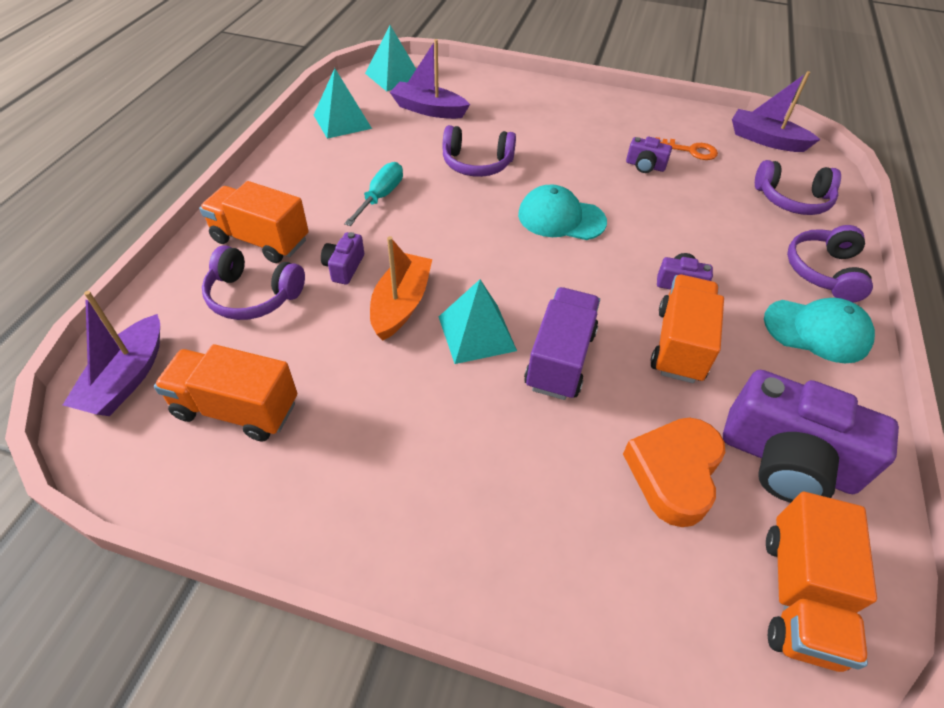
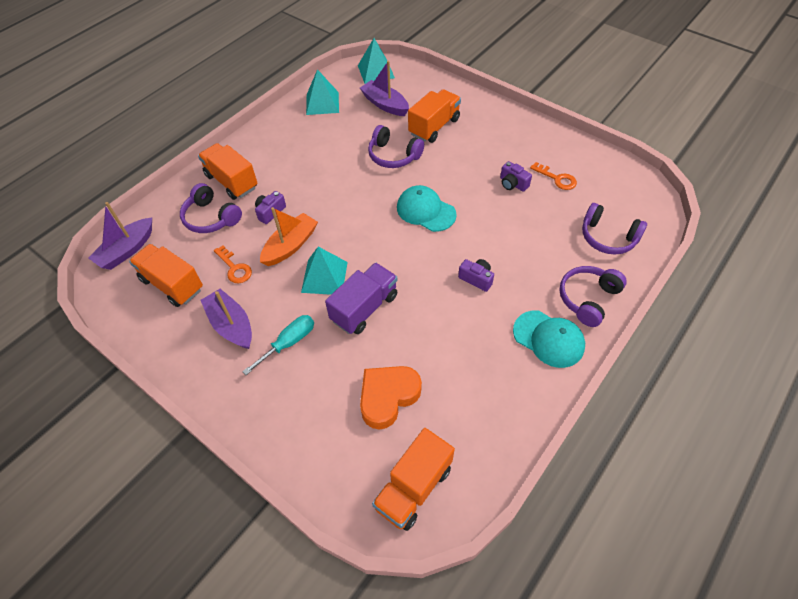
camera: 25 degrees right, 5 degrees up
turquoise screwdriver [344,162,403,226] -> turquoise screwdriver moved to [242,315,314,375]
orange truck [650,275,724,383] -> orange truck moved to [408,89,461,143]
purple camera [723,370,899,503] -> none
purple boat [732,71,820,152] -> purple boat moved to [201,289,252,349]
none -> orange key [214,245,252,283]

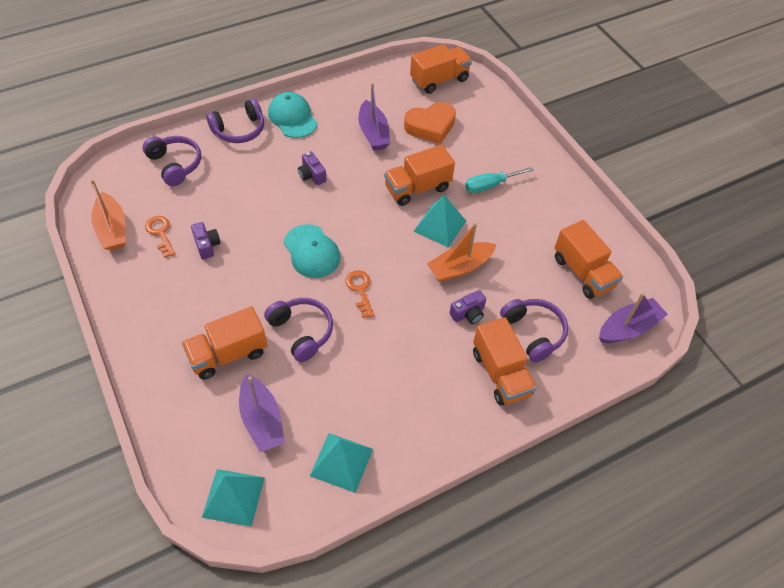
camera: 160 degrees left, 0 degrees up
purple boat [201,289,252,349] -> purple boat moved to [358,83,390,151]
orange key [214,245,252,283] -> orange key moved to [345,270,374,318]
purple truck [325,263,397,334] -> orange truck [384,145,455,206]
none -> orange boat [90,179,126,251]

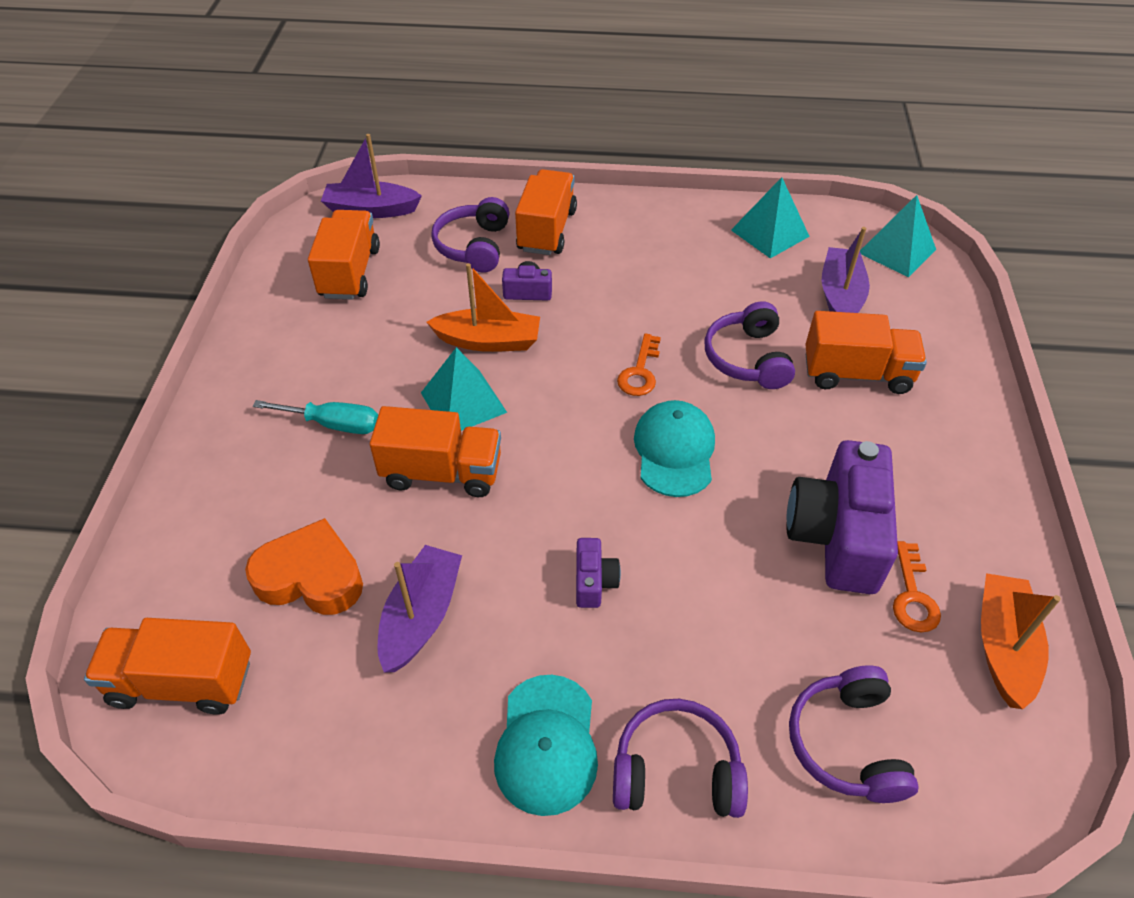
camera: 145 degrees left, 5 degrees down
purple camera [191,222,220,259] -> purple camera [787,440,898,594], size x2.22

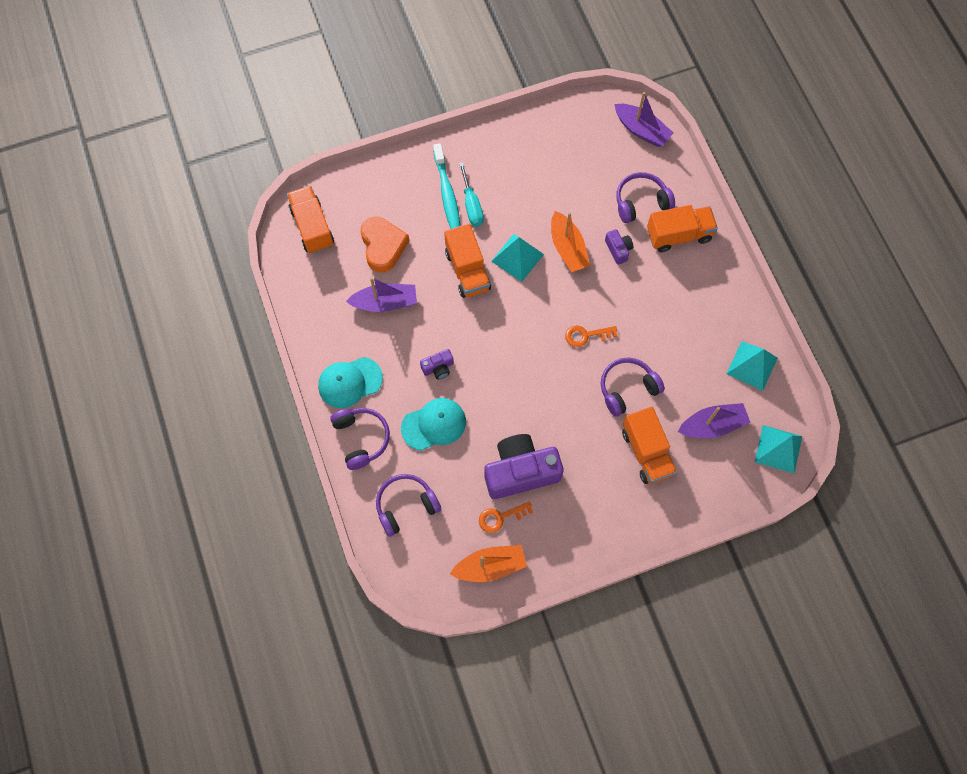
camera: 65 degrees right, 20 degrees up
orange truck [308,210,380,300] -> none
purple boat [321,134,422,218] -> purple boat turned 150 degrees clockwise [614,92,673,147]
turquoise cap [634,400,715,497] -> turquoise cap moved to [401,398,466,451]
none -> turquoise toothbrush [433,143,460,229]

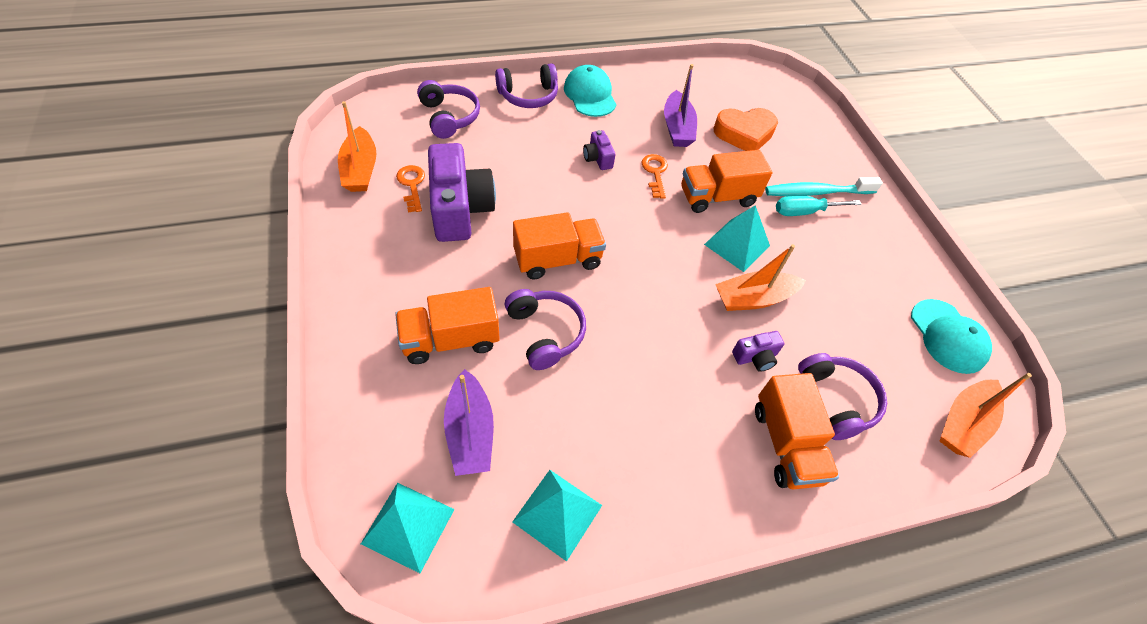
camera: 90 degrees right, 15 degrees down
orange truck [287,185,334,254] -> orange truck moved to [513,212,606,279]
turquoise cap [401,398,466,451] -> turquoise cap moved to [911,299,992,374]
orange key [565,326,617,347] -> orange key moved to [641,154,668,199]
purple boat [614,92,673,147] -> orange boat [939,373,1032,458]

